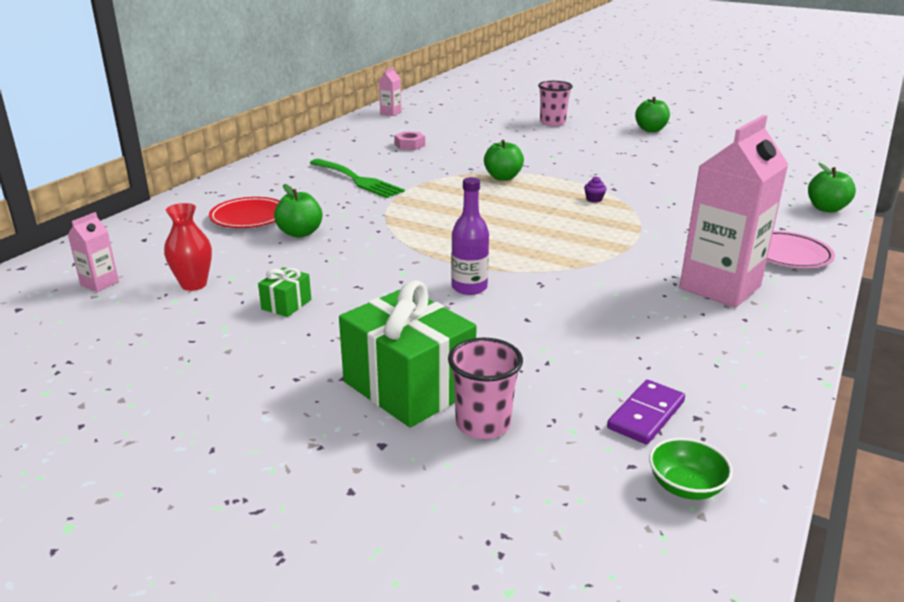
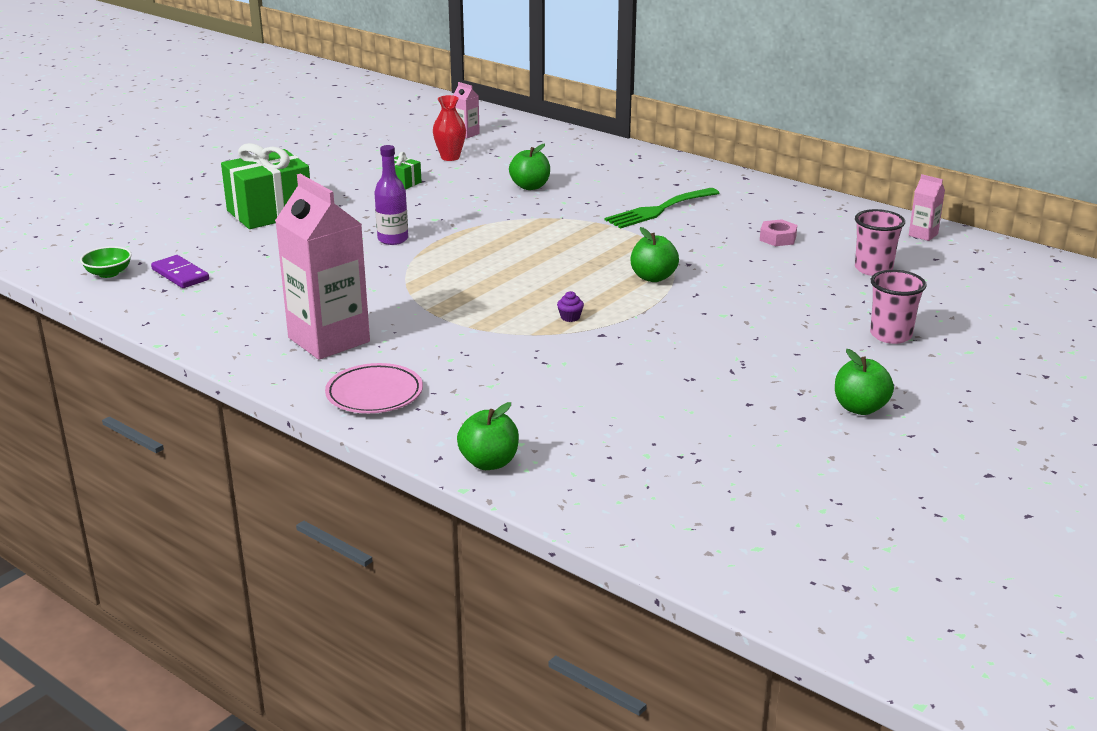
camera: 100 degrees right, 0 degrees up
red plate [209,197,280,228] -> none
pink cup [448,338,523,439] -> pink cup moved to [855,209,905,276]

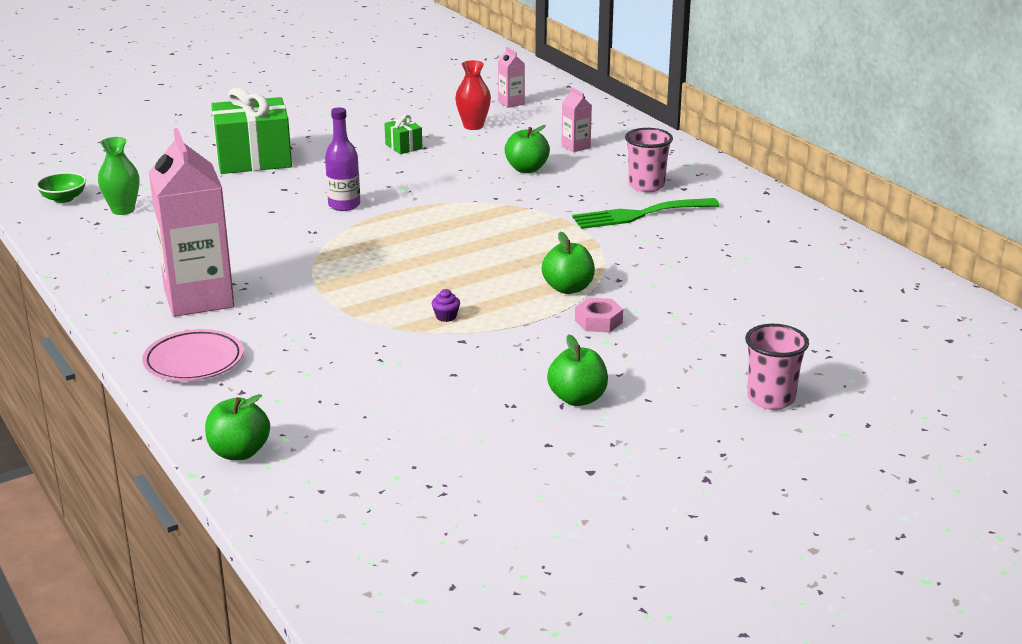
camera: 20 degrees right, 0 degrees up
purple domino [151,255,209,288] -> green vase [98,137,139,215]
pink nut [760,219,797,246] -> pink nut moved to [575,298,623,332]
green apple [835,349,894,415] -> green apple moved to [547,335,608,406]
pink cup [855,209,905,276] -> pink cup moved to [625,128,673,192]
pink carton [909,174,945,241] -> pink carton moved to [561,87,592,152]

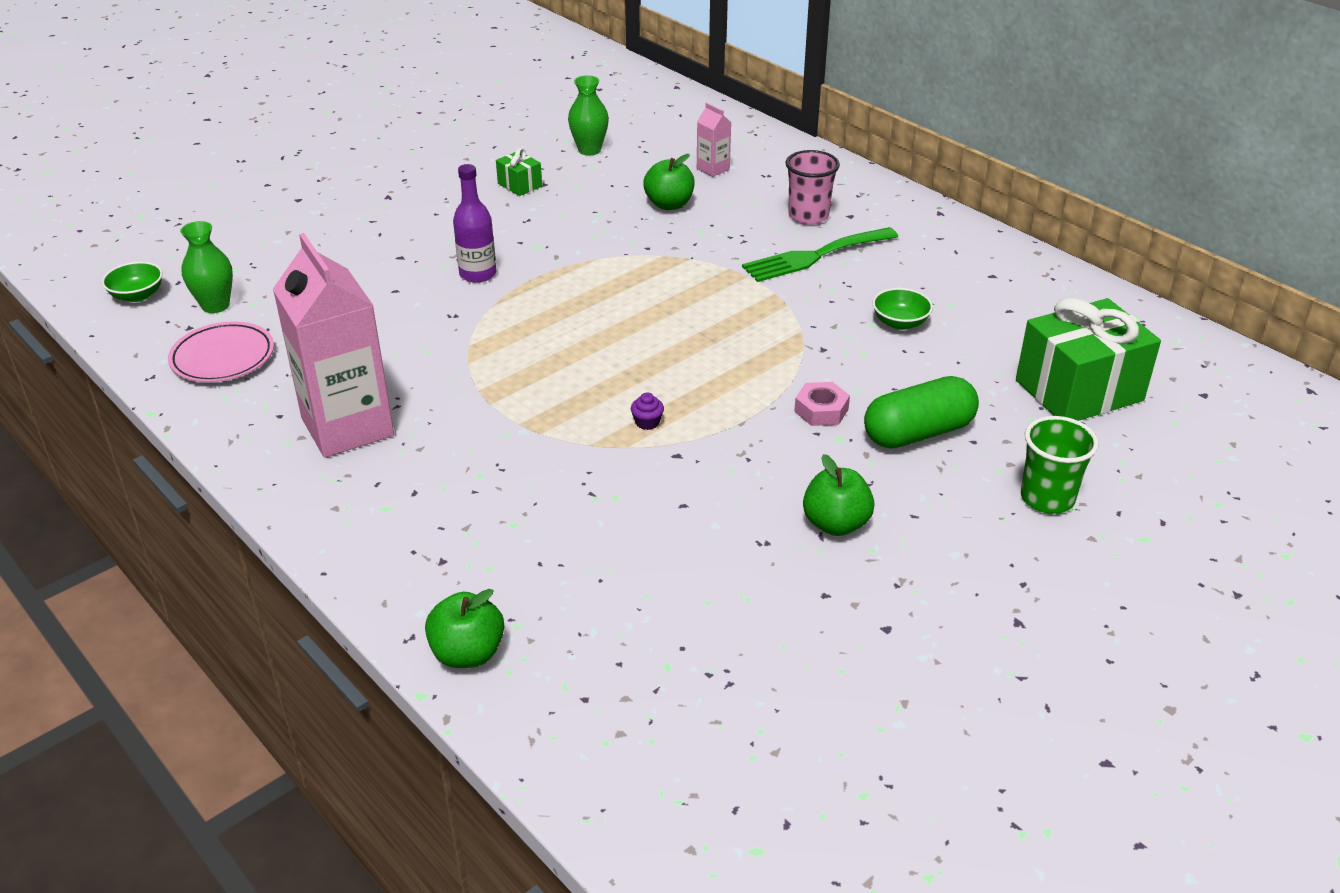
camera: 10 degrees left, 10 degrees up
pink plate [143,329,244,381] -> pink plate moved to [168,321,274,382]
green gift [211,87,292,174] -> green gift moved to [1016,298,1161,421]
red vase [455,60,491,130] -> green vase [568,75,609,156]
pink carton [498,47,525,108] -> none
green apple [542,232,595,294] -> none
pink cup [745,324,809,410] -> green cup [1021,416,1099,514]
none -> green capsule [864,376,979,449]
none -> green bowl [873,288,933,330]

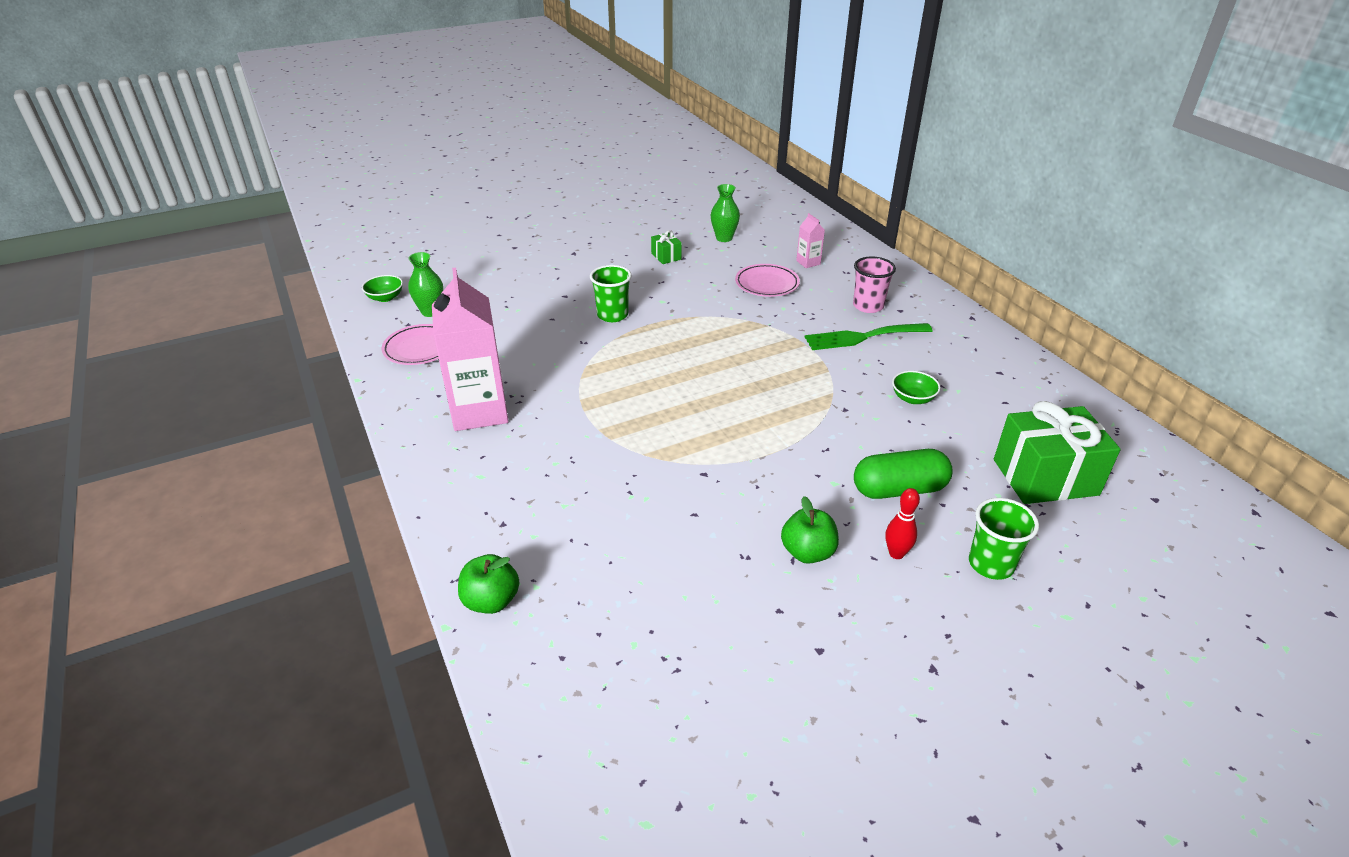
camera: 15 degrees right, 0 degrees up
purple bottle [453,164,496,283] -> green cup [590,265,632,322]
purple cupcake [631,392,664,430] -> none
green apple [643,154,695,210] -> pink plate [735,264,800,297]
pink nut [794,382,850,426] -> none
none -> red bowling pin [885,488,920,559]

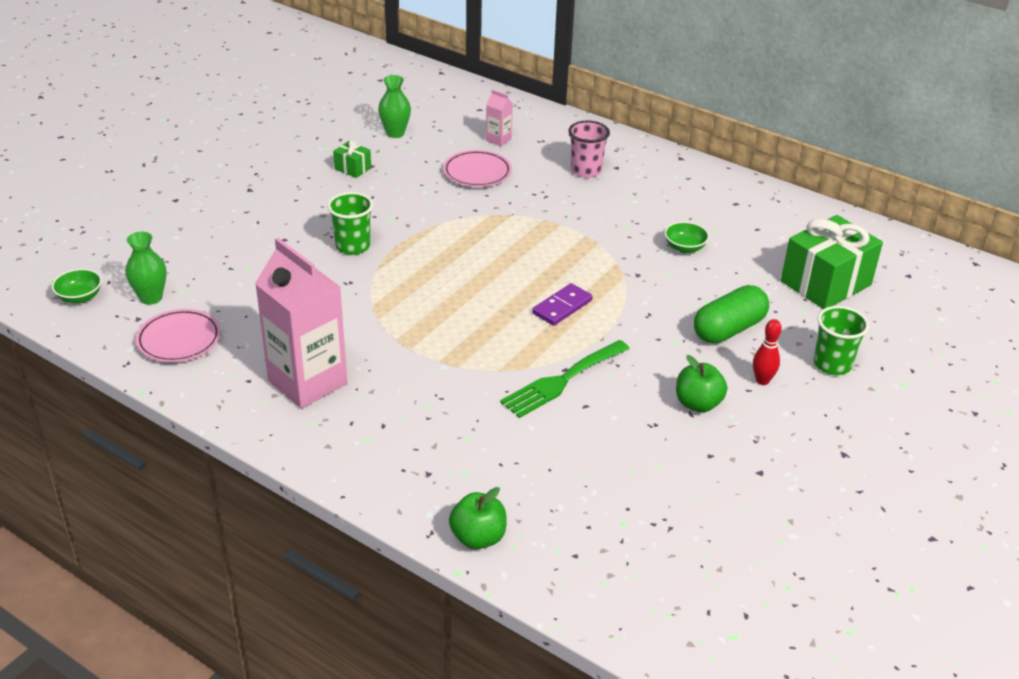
camera: 30 degrees left, 0 degrees up
green fork [805,323,933,350] -> green fork moved to [500,340,630,418]
none -> purple domino [532,283,593,326]

